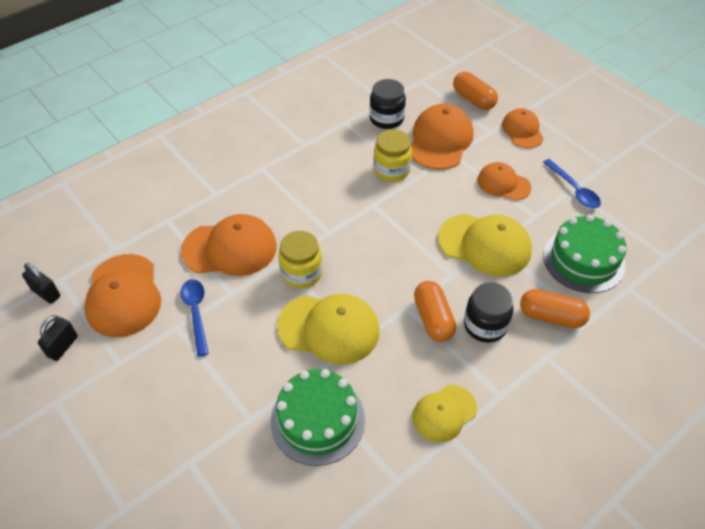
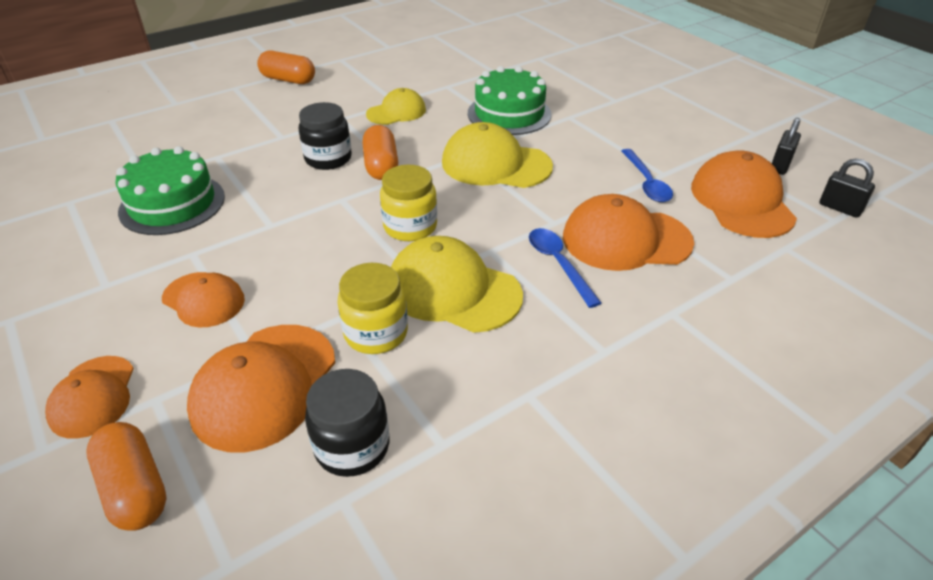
camera: 175 degrees left, 10 degrees down
yellow jar [278,231,322,288] -> yellow jar moved to [380,165,437,241]
yellow cap [438,214,532,276] -> yellow cap moved to [391,236,523,333]
orange capsule [520,289,590,328] -> orange capsule moved to [257,50,315,84]
blue spoon [543,159,601,208] -> blue spoon moved to [529,228,601,308]

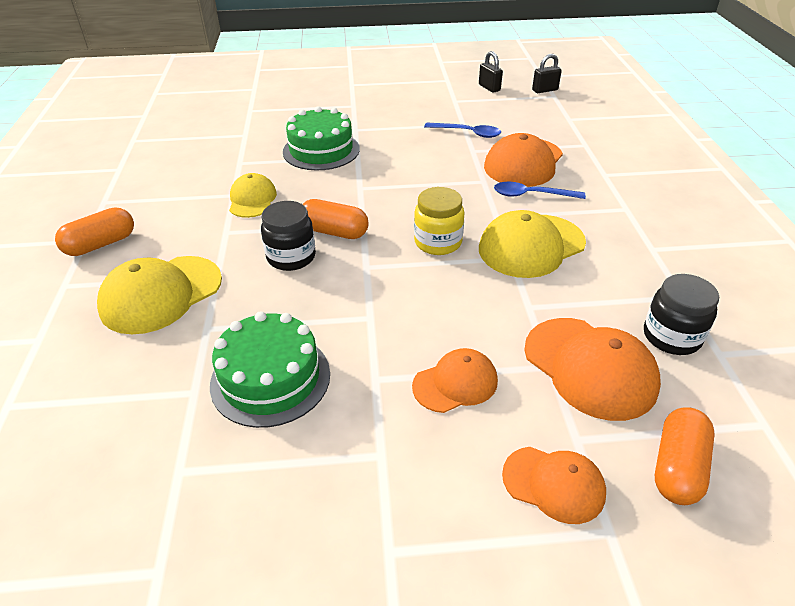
camera: 60 degrees left, 0 degrees up
orange capsule [86,422,167,531] -> orange capsule turned 60 degrees counterclockwise [655,407,715,505]
yellow jar [337,263,408,354] -> none
yellow cap [442,122,553,188] -> yellow cap moved to [97,256,222,334]
orange cap [691,150,797,238] -> none

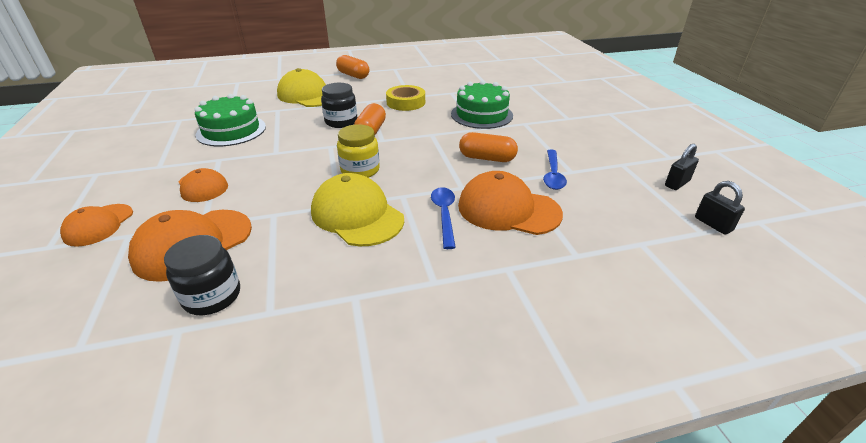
camera: 80 degrees right, 5 degrees down
yellow cap [229,173,277,218] -> yellow tape [386,85,425,111]
orange capsule [655,407,715,505] -> orange capsule moved to [459,132,518,162]

